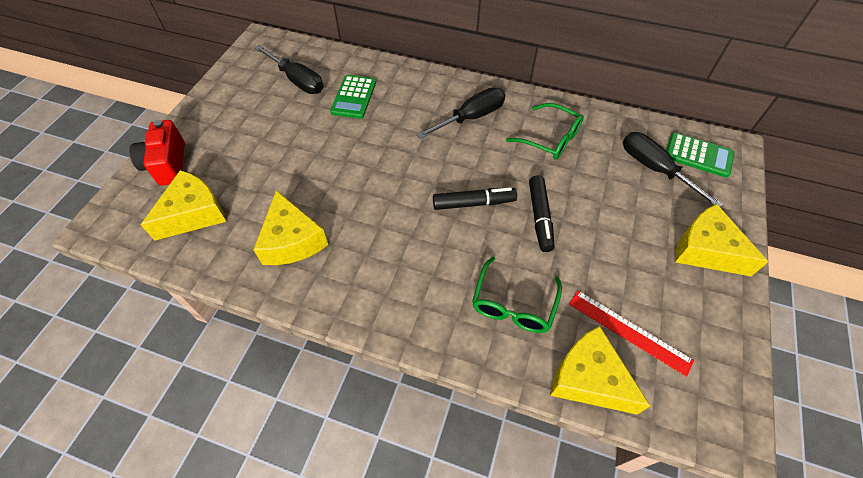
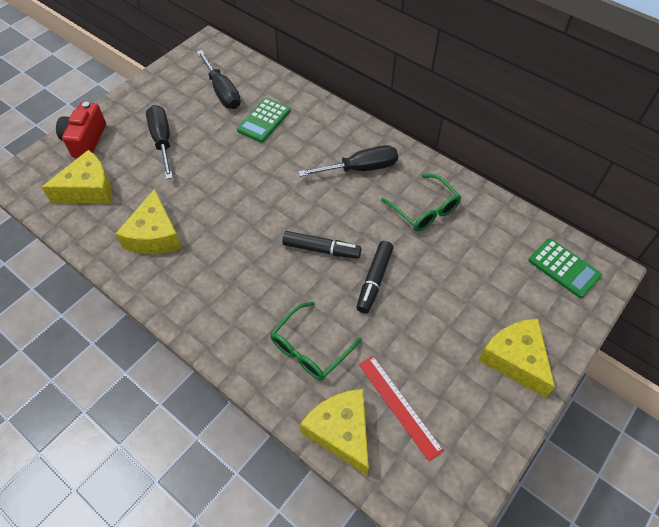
camera: 20 degrees right, 0 degrees up
black screwdriver [623,132,723,207] -> black screwdriver moved to [146,105,173,179]

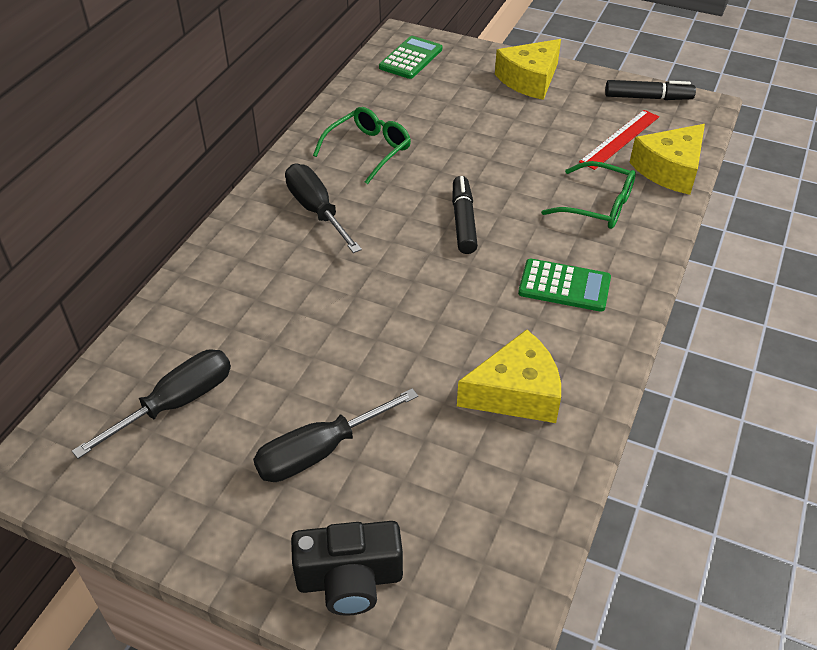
camera: 105 degrees left, 10 degrees down
yellow cheese [41,150,112,203] -> none
red camera [56,102,106,158] -> black camera [291,521,403,616]
green calculator [237,98,291,143] -> green calculator moved to [518,259,611,312]
black marker [356,241,393,313] -> black marker moved to [605,80,696,100]

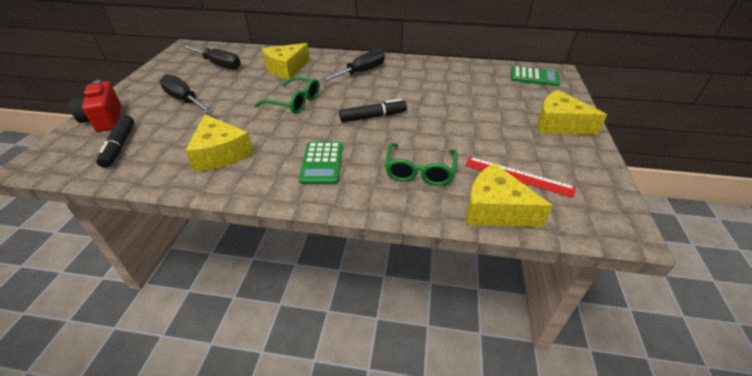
camera: 75 degrees right, 5 degrees down
black camera [291,521,403,616] -> red camera [69,80,121,132]
green glasses [313,107,411,185] -> green glasses moved to [255,77,320,114]
black marker [605,80,696,100] -> black marker moved to [96,115,134,168]
none -> yellow cheese [262,43,310,80]

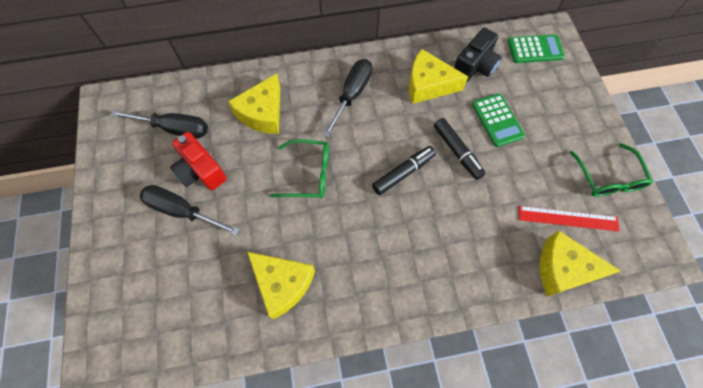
camera: 20 degrees left, 25 degrees up
red camera [69,80,121,132] -> red camera moved to [170,132,227,191]
black marker [96,115,134,168] -> black marker moved to [434,118,486,180]
green calculator [299,142,343,184] -> green calculator moved to [472,93,525,147]
green glasses [385,143,458,186] -> green glasses moved to [570,143,653,197]
yellow cheese [537,90,607,135] -> yellow cheese moved to [409,49,468,104]
none -> black camera [454,28,501,82]

